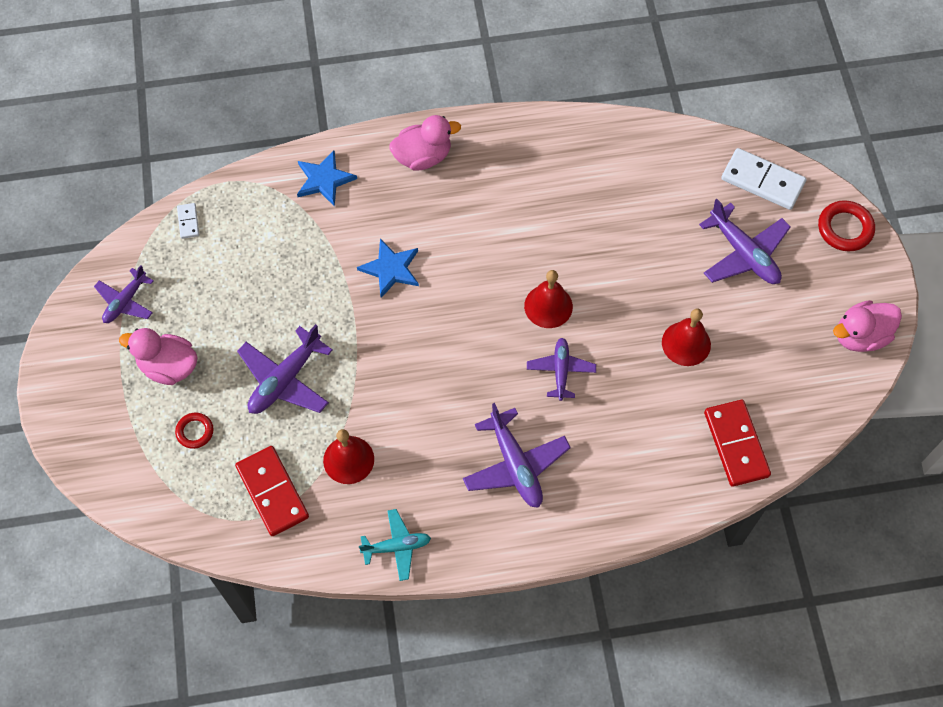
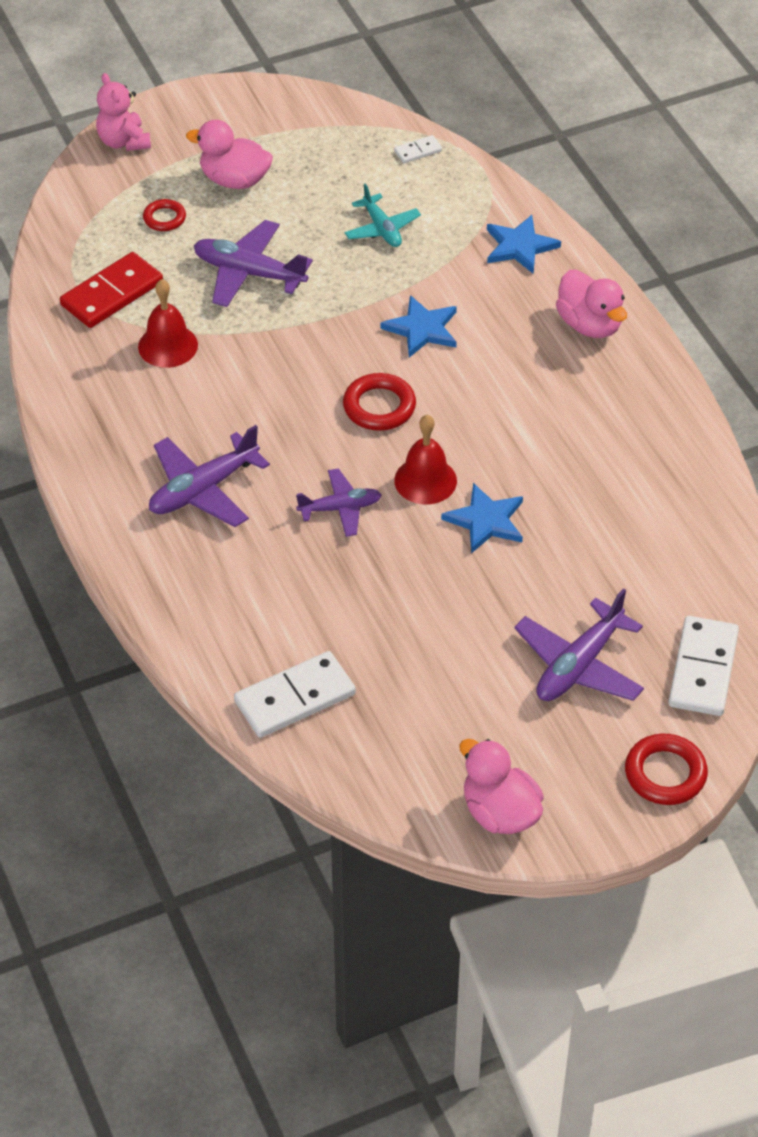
camera: 75 degrees right, 15 degrees down
purple plane [94,265,154,323] -> none
pink duck [119,328,198,385] -> pink duck turned 75 degrees counterclockwise [186,120,273,189]
turquoise plane [359,509,431,581] -> turquoise plane moved to [344,183,421,247]
red bell [662,309,711,366] -> none
red domino [704,400,771,487] -> white domino [234,651,356,738]
none -> pink teddy bear [96,73,151,151]
none -> red ring [343,373,416,431]
none -> blue star [441,483,523,553]

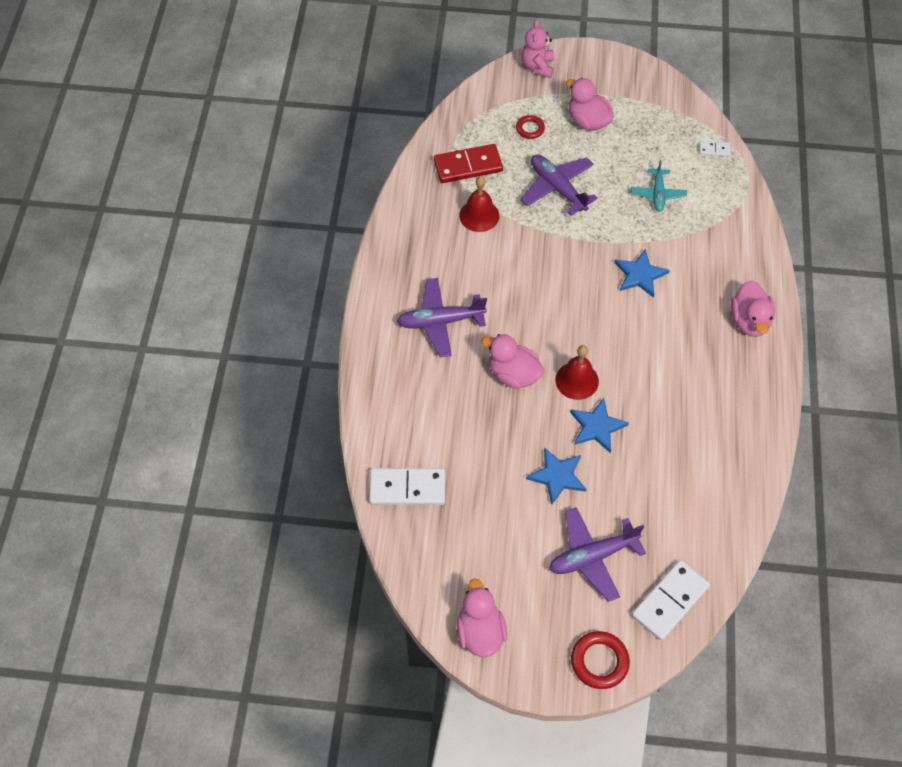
camera: 30 degrees right, 10 degrees up
purple plane [296,468,382,537] -> pink duck [481,334,544,389]
red ring [343,373,416,431] -> none
blue star [487,215,561,274] -> blue star moved to [526,447,586,504]

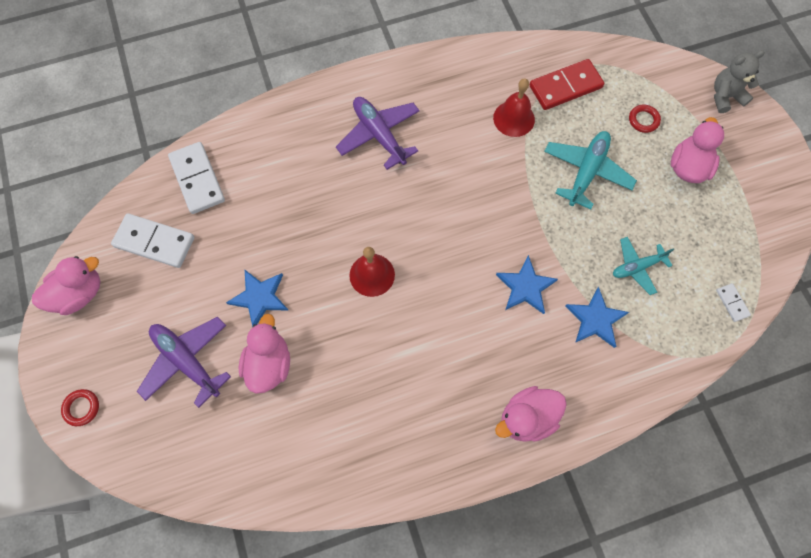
camera: 65 degrees right, 10 degrees up
red domino [434,144,503,183] -> red domino turned 75 degrees counterclockwise [530,59,604,110]
pink duck [481,334,544,389] -> pink duck moved to [239,314,290,394]
purple plane [520,154,598,216] -> turquoise plane [544,131,637,210]
pink teddy bear [521,20,554,78] -> grey teddy bear [714,50,765,113]
blue star [570,398,629,453] -> blue star moved to [565,287,629,348]
red ring [571,631,630,689] -> red ring [61,389,99,426], size x0.63
white domino [632,560,710,641] -> white domino moved to [111,213,194,268]

